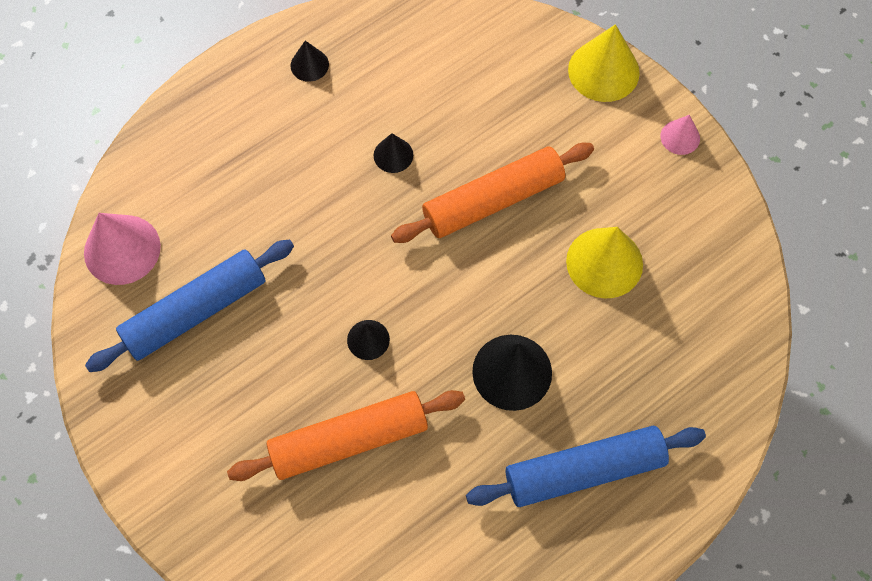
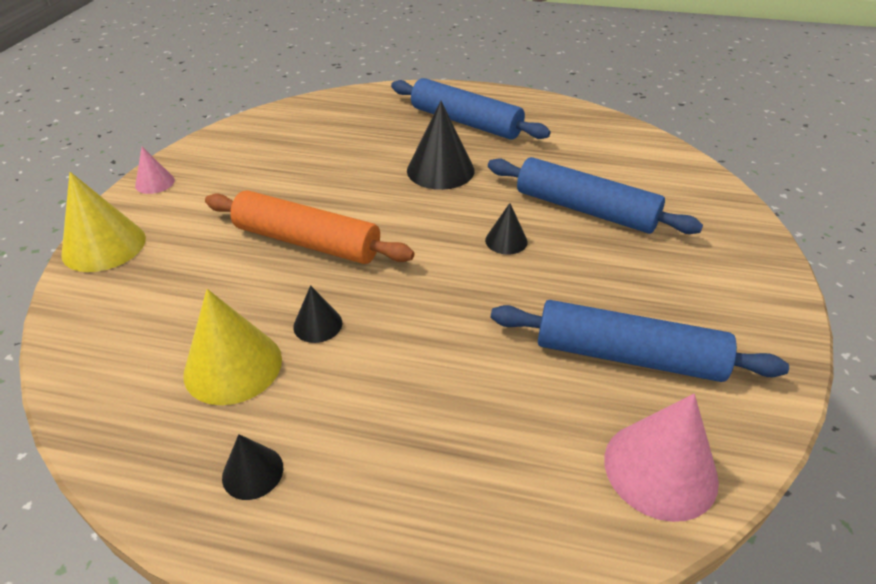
camera: 130 degrees left, 25 degrees down
orange rolling pin [227,390,465,481] -> blue rolling pin [488,157,703,234]
yellow cone [566,227,643,298] -> yellow cone moved to [183,289,282,405]

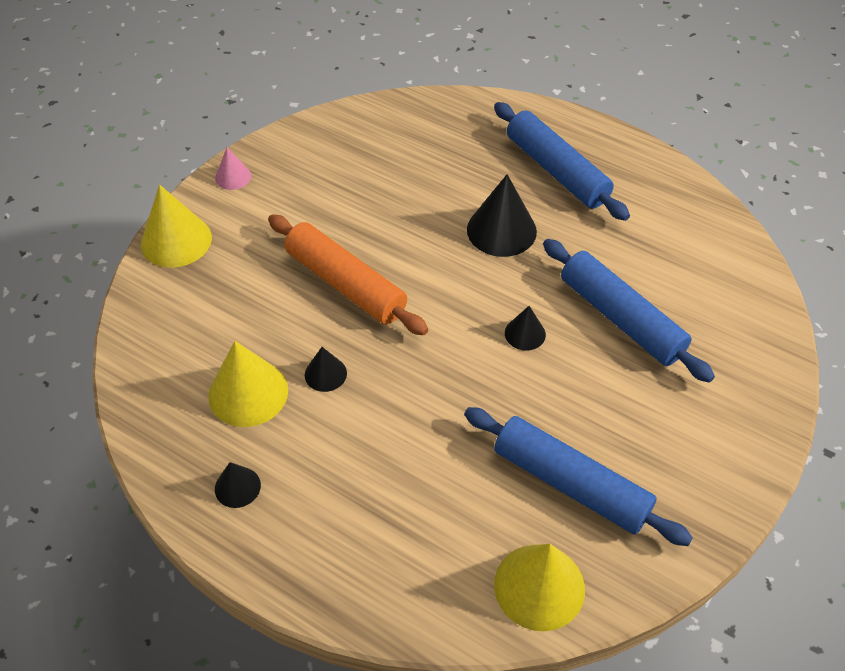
camera: 20 degrees right, 10 degrees up
pink cone [604,394,719,522] -> yellow cone [494,544,585,631]

